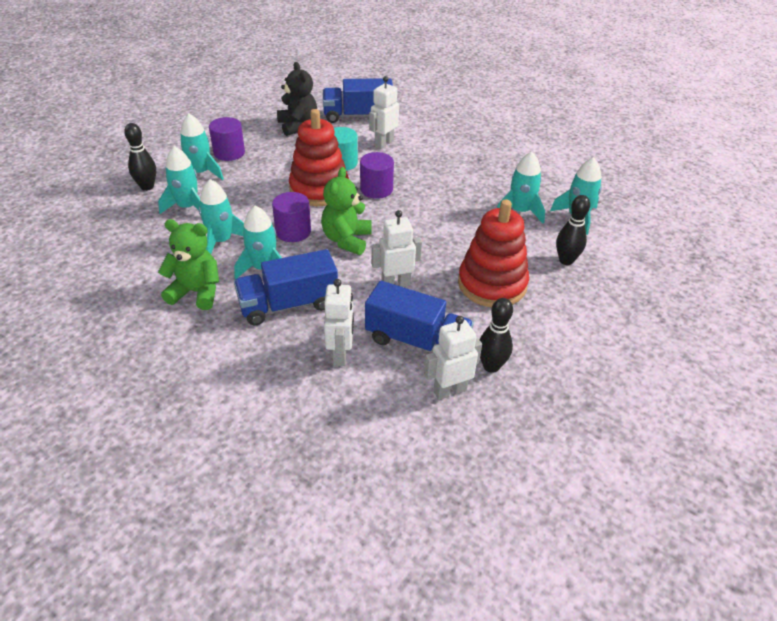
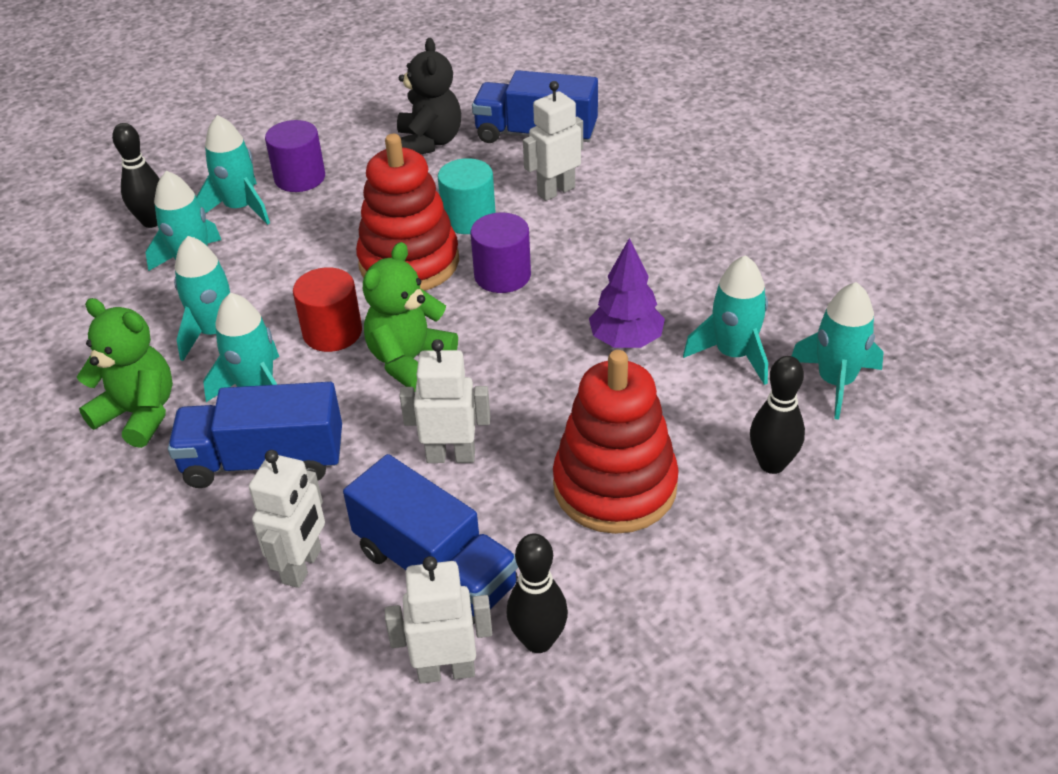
camera: 20 degrees right, 0 degrees up
purple cylinder [272,192,311,242] -> red cylinder [293,267,362,352]
none -> purple tree [589,238,665,348]

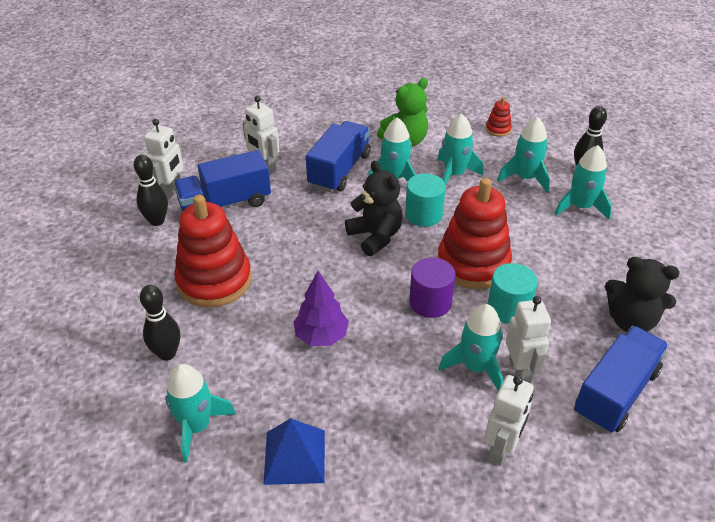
camera: 115 degrees right, 0 degrees up
purple cylinder [265,120,325,192] -> none
red cylinder [293,267,362,352] -> turquoise cylinder [405,173,446,227]
green teddy bear [363,242,458,391] -> black teddy bear [345,161,403,256]
white robot [399,339,490,463] -> white robot moved to [484,375,534,466]
turquoise rocket [683,255,768,385] -> turquoise rocket moved to [438,304,503,391]
none -> blue pyramid [263,418,325,485]
none -> red stacking toy [486,97,512,137]

